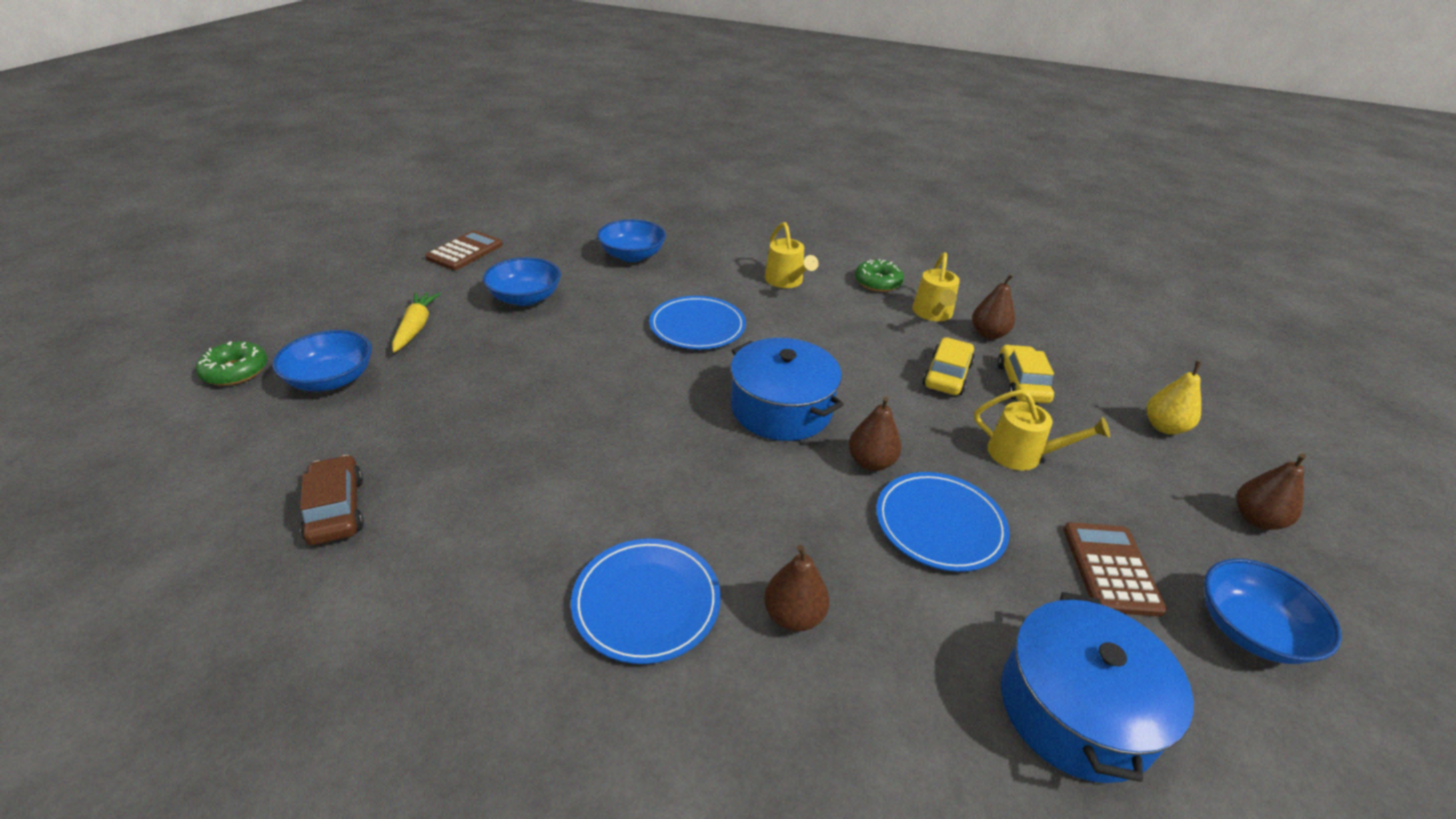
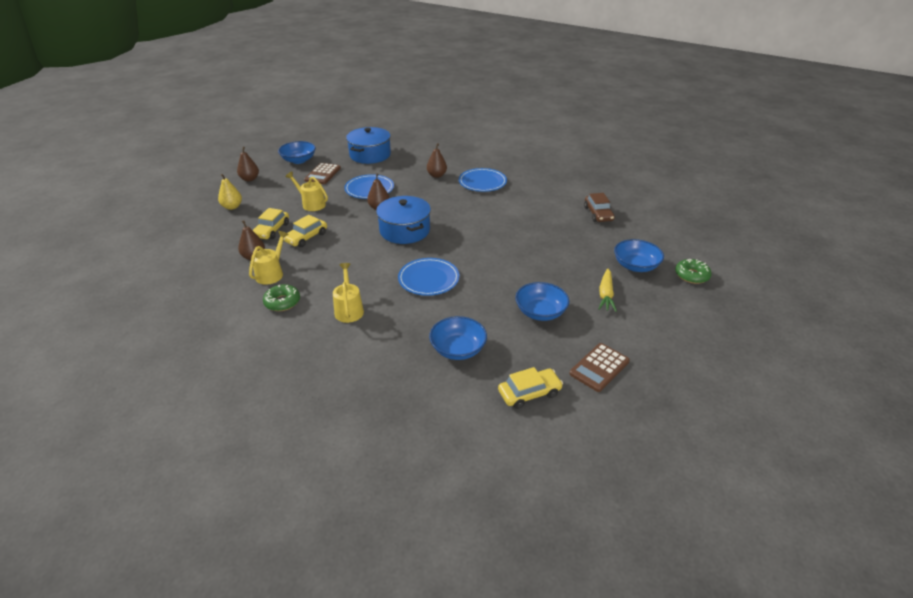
camera: 165 degrees left, 0 degrees up
none -> yellow car [498,367,563,409]

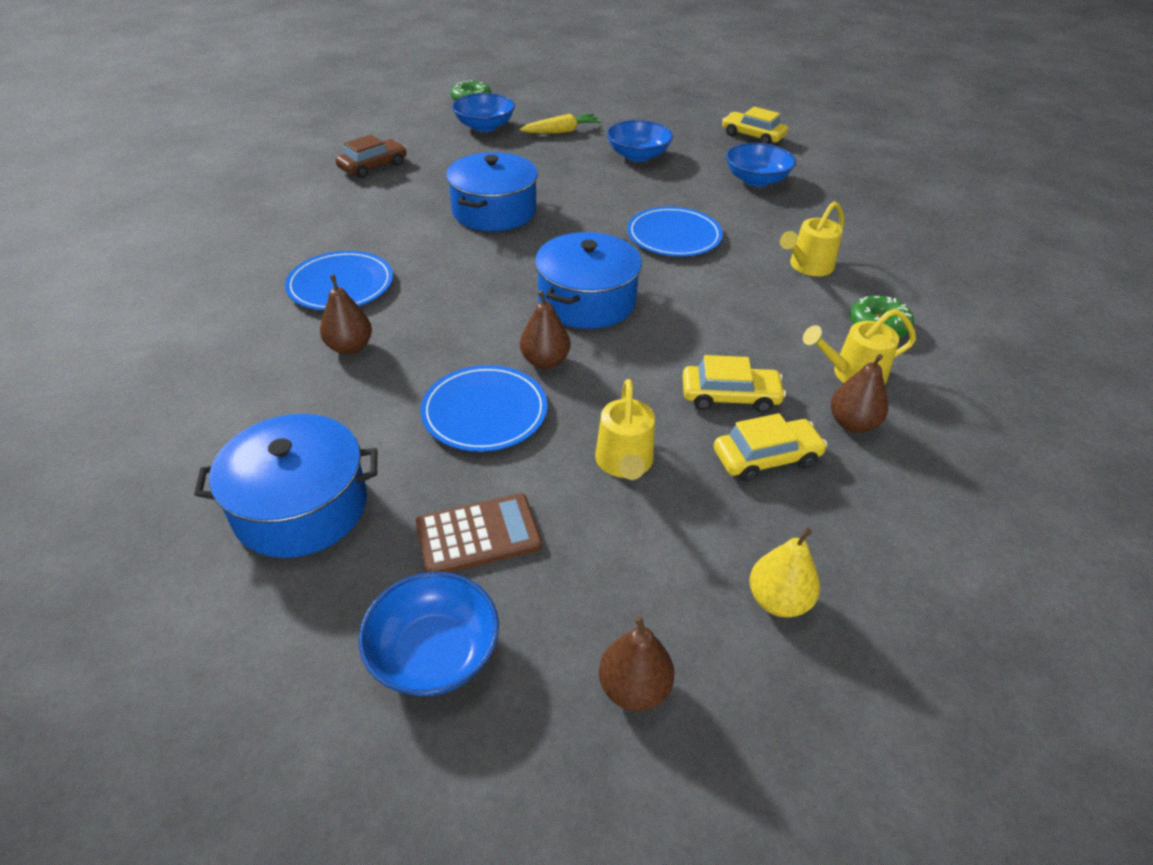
camera: 125 degrees left, 5 degrees up
brown calculator [569,343,630,392] -> none
none -> blue pot [446,152,538,231]

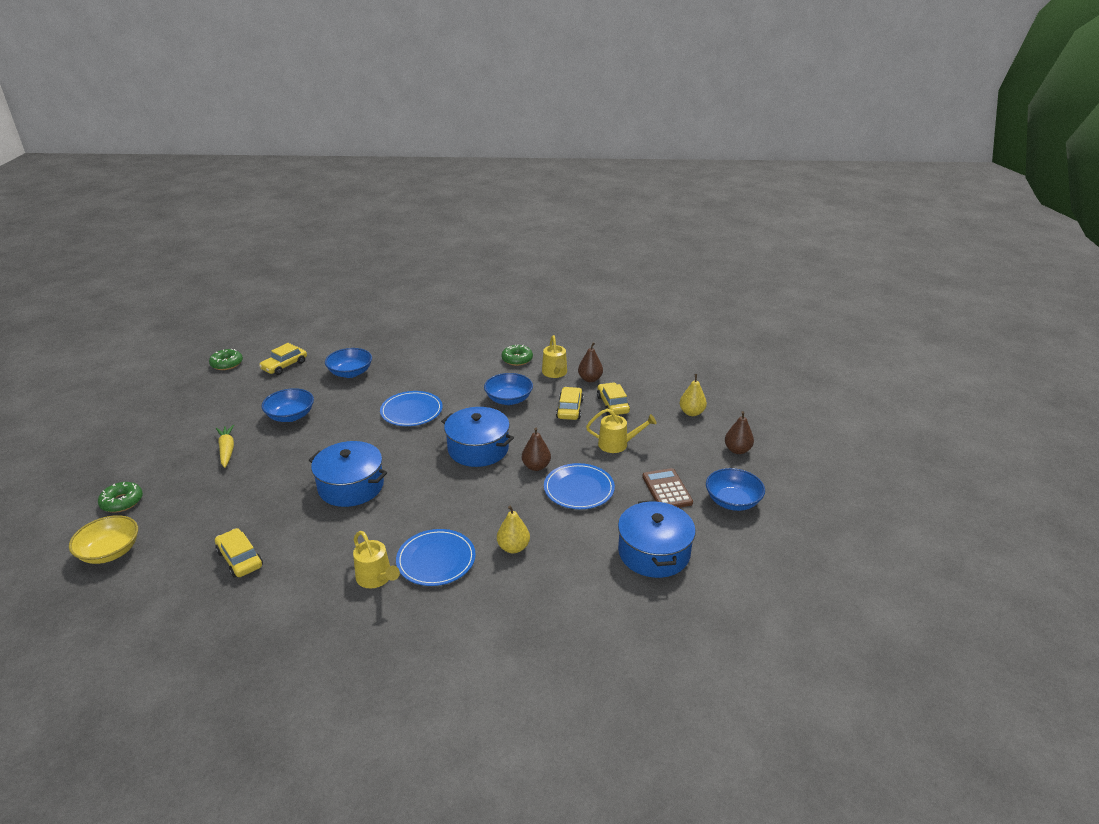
camera: 85 degrees left, 10 degrees down
brown pear [320,275,372,355] -> yellow pear [497,506,530,553]
brown car [335,135,407,178] -> yellow car [215,528,263,577]
blue bowl [452,93,515,132] -> blue bowl moved to [484,373,533,405]
yellow watering can [780,201,844,276] -> yellow watering can moved to [353,531,400,589]
none -> yellow bowl [69,515,138,564]
none -> green donut [209,349,243,370]

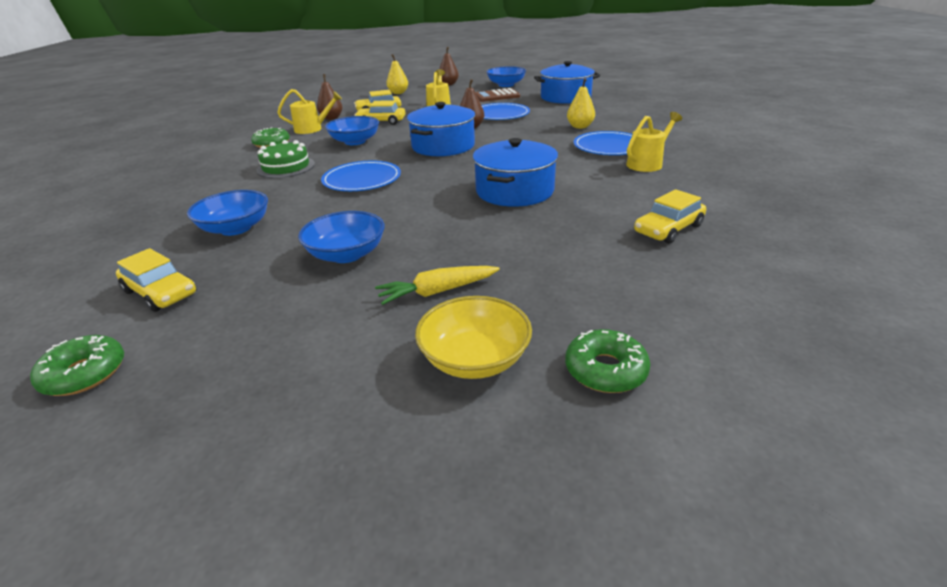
camera: 90 degrees left, 0 degrees up
yellow bowl [69,515,138,564] -> yellow bowl moved to [415,296,532,379]
none -> green cake [256,140,315,178]

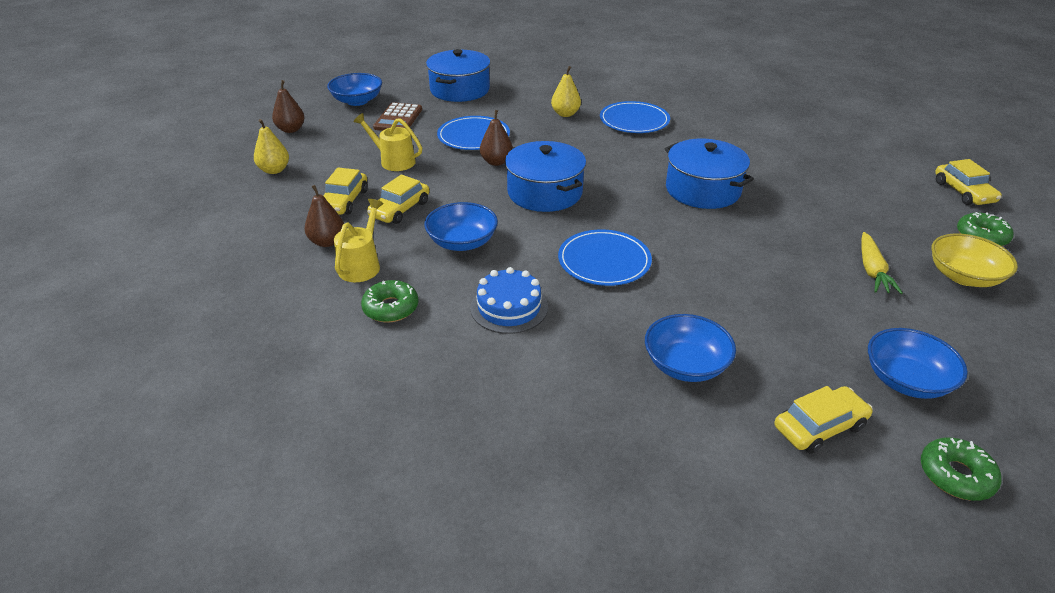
camera: 65 degrees left, 5 degrees up
green cake [256,140,315,178] -> blue cake [470,267,548,334]
blue bowl [298,211,385,263] -> blue bowl moved to [868,328,968,399]
yellow watering can [626,112,682,172] -> none
yellow car [634,189,706,244] -> yellow car moved to [935,159,1002,205]

